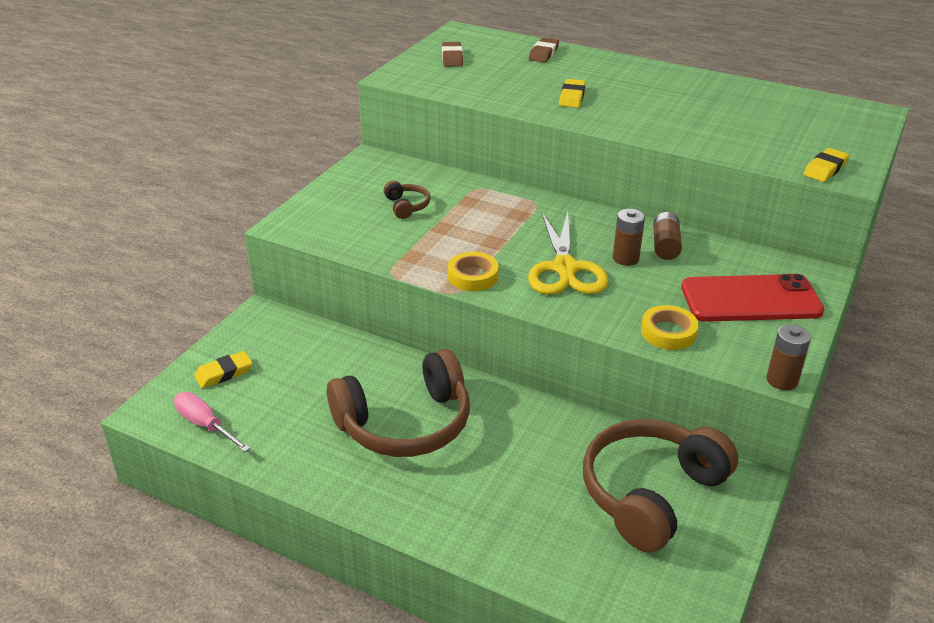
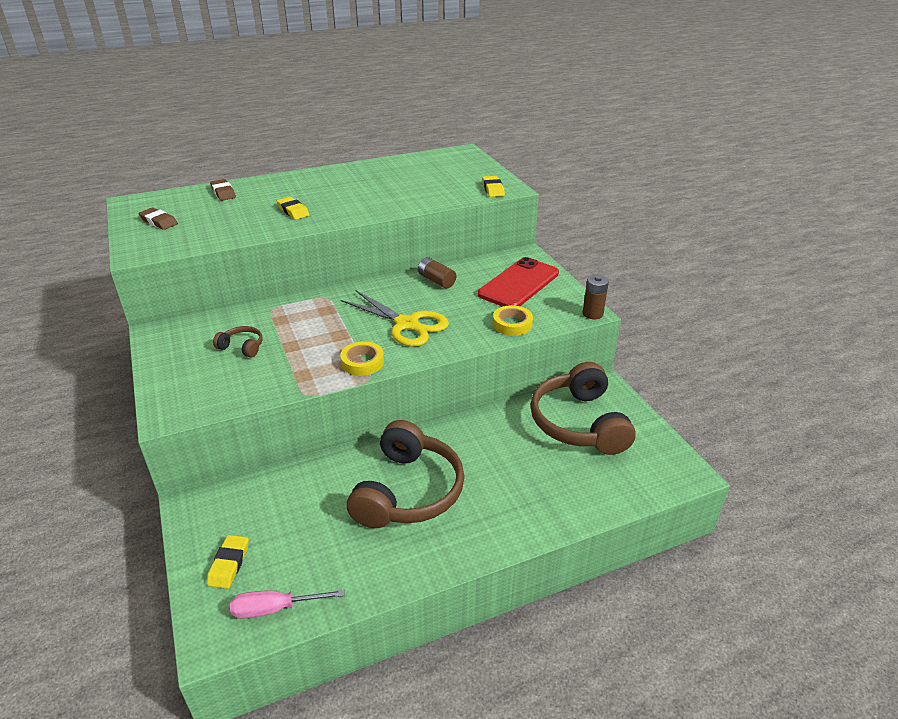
camera: 50 degrees left, 0 degrees up
brown battery [613,209,645,266] -> none

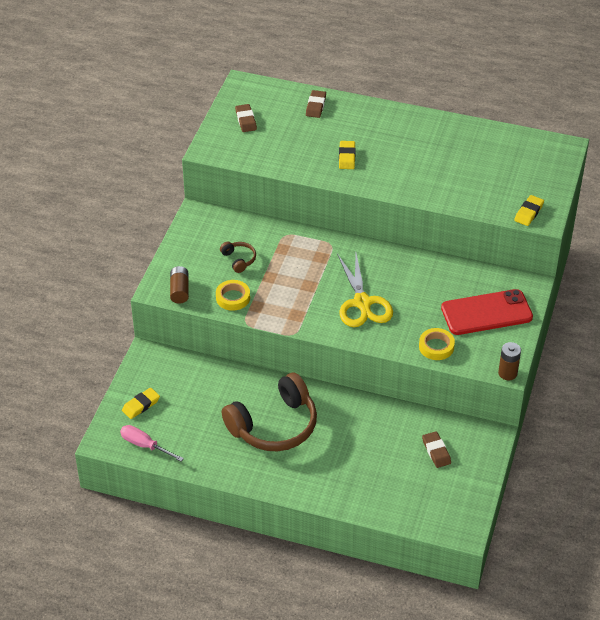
camera: 40 degrees right, 10 degrees up
yellow tape [340,341,384,376] -> yellow tape moved to [216,280,250,311]
brown battery [418,257,456,288] -> brown battery moved to [170,266,189,304]
brown headphones [530,362,636,455] -> brown eraser [422,431,451,468]

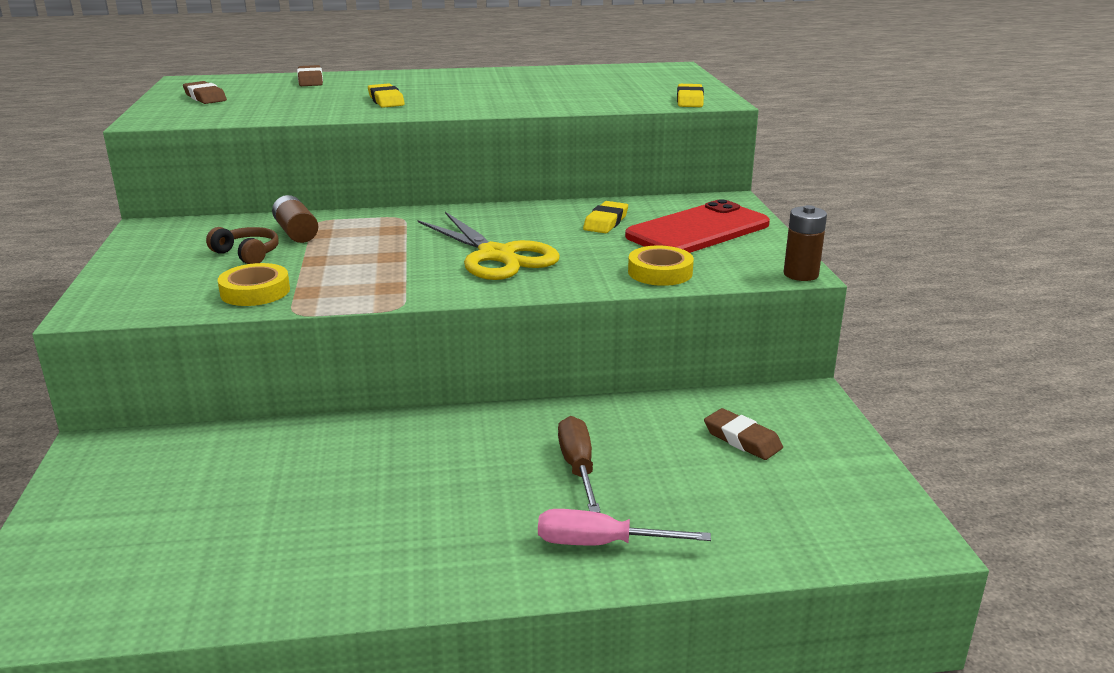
camera: 25 degrees left, 20 degrees down
pink screwdriver [120,425,184,461] -> pink screwdriver moved to [538,509,711,545]
yellow eraser [122,388,160,419] -> yellow eraser moved to [583,201,628,233]
brown battery [170,266,189,304] -> brown battery moved to [272,195,318,243]
brown headphones [222,373,317,451] -> none
none -> brown screwdriver [558,416,601,513]

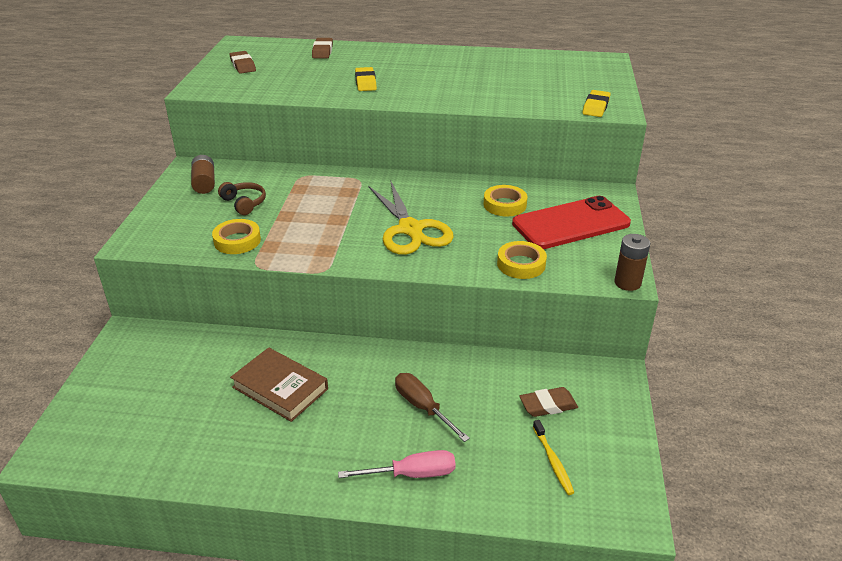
camera: 15 degrees right, 10 degrees up
brown battery [272,195,318,243] -> brown battery moved to [191,155,215,194]
pink screwdriver [538,509,711,545] -> pink screwdriver turned 150 degrees clockwise [338,450,455,478]
brown screwdriver [558,416,601,513] -> brown screwdriver turned 45 degrees counterclockwise [395,373,470,442]
yellow eraser [583,201,628,233] -> yellow tape [484,185,527,217]
brown eraser [704,408,783,460] -> brown eraser turned 75 degrees counterclockwise [519,387,578,417]
none -> brown book [230,347,328,422]
none -> yellow toothbrush [533,420,574,495]

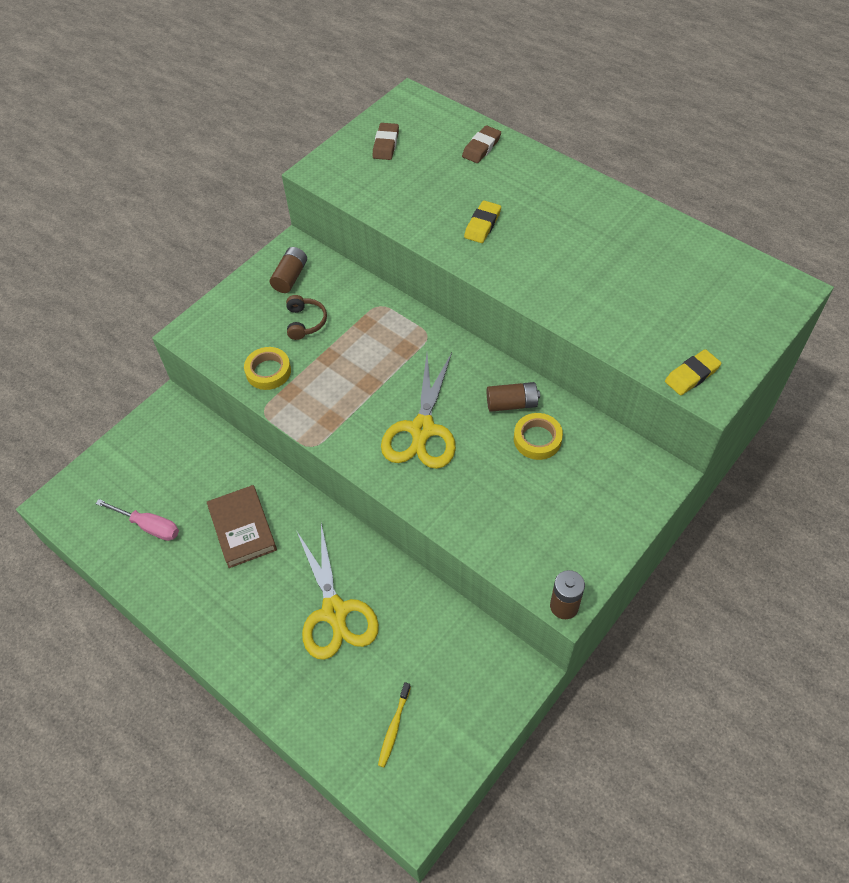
camera: 35 degrees right, 20 degrees up
pink screwdriver [338,450,455,478] -> pink screwdriver moved to [95,499,179,541]
brown screwdriver [395,373,470,442] -> yellow scissors [296,524,379,660]
yellow tape [497,241,547,279] -> none
red phone [512,196,631,249] -> none
brown eraser [519,387,578,417] -> none
none -> brown battery [487,382,540,412]

